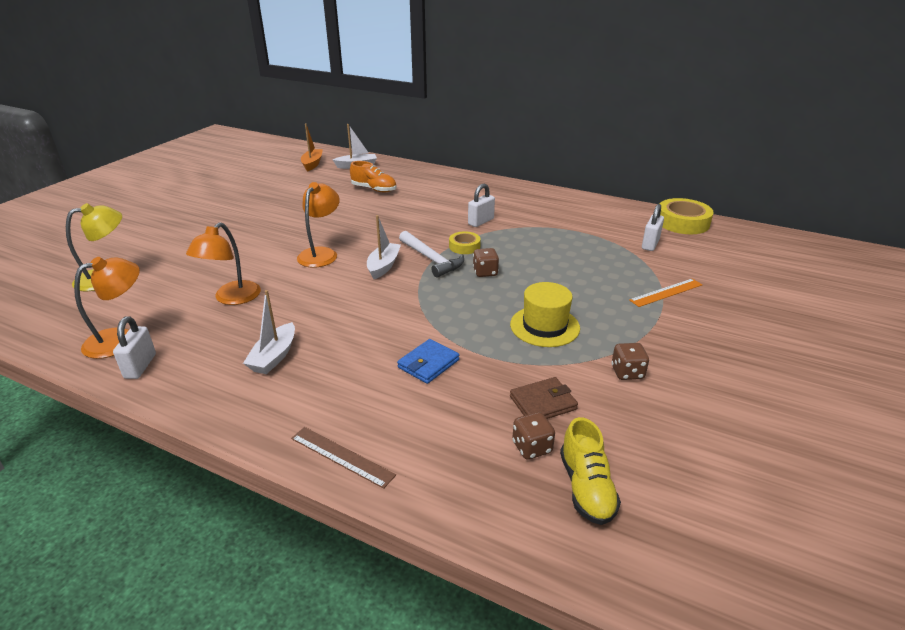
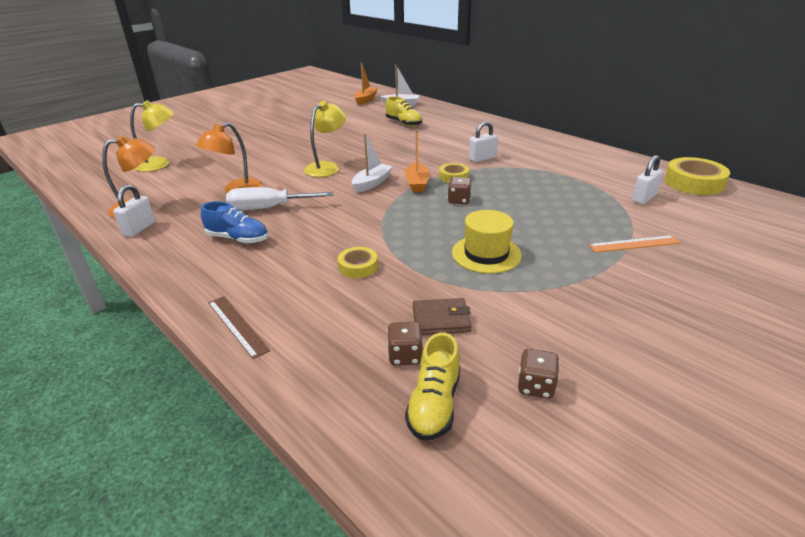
camera: 20 degrees right, 0 degrees up
white boat [243,290,295,374] -> blue shoe [201,201,268,244]
orange lamp [297,182,340,268] -> yellow lamp [304,101,346,177]
orange shoe [350,161,397,192] -> yellow shoe [385,96,422,126]
blue wallet [397,339,459,384] -> yellow tape [338,247,378,278]
white hammer [399,231,464,278] -> orange boat [405,129,430,192]
brown dice [611,343,649,380] -> brown dice moved to [518,349,560,399]
none -> white screwdriver [226,187,333,210]

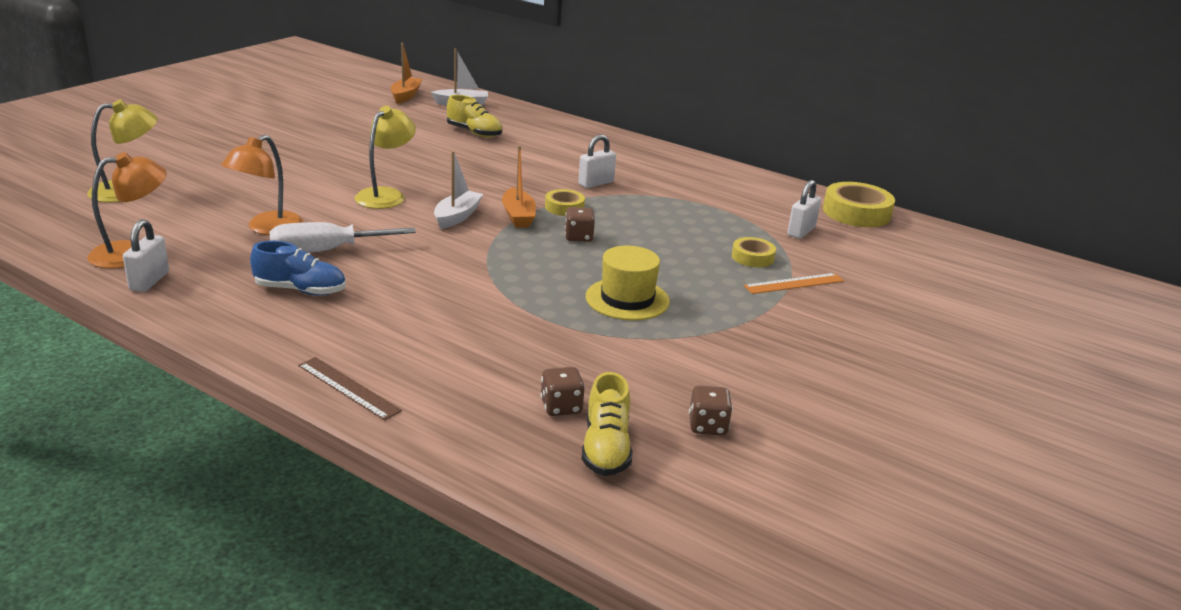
camera: 15 degrees left, 5 degrees down
yellow tape [338,247,378,278] -> yellow tape moved to [732,237,776,267]
brown wallet [413,298,472,335] -> none

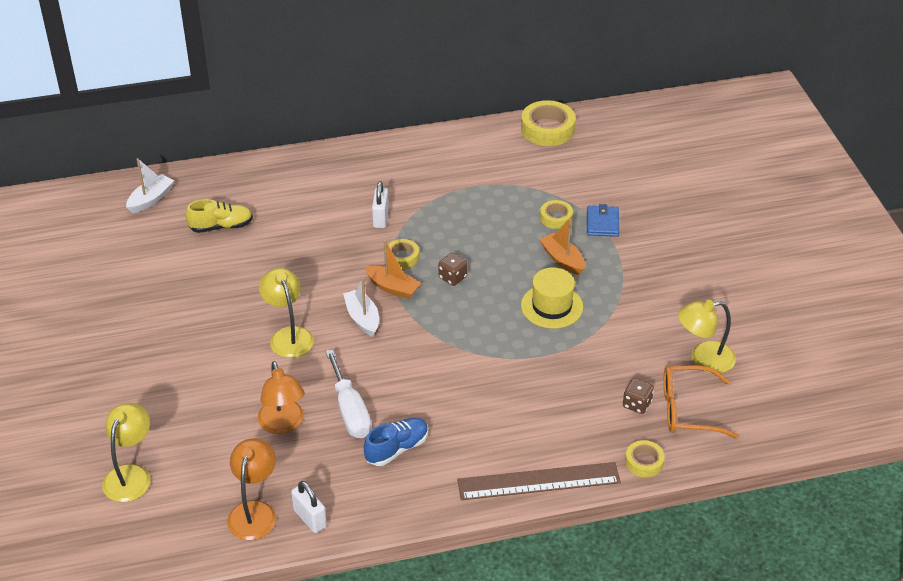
camera: 45 degrees left, 15 degrees up
white screwdriver [269,222,416,253] -> white screwdriver turned 45 degrees counterclockwise [325,349,371,438]
brown ruler [298,357,402,420] -> brown ruler [457,462,621,500], size x1.73
orange boat [391,43,422,104] -> orange boat moved to [539,218,585,275]
yellow shoe [582,372,633,476] -> orange glasses [663,366,739,439]
brown dice [689,385,733,436] -> yellow lamp [678,300,736,373]
orange ruler [744,273,844,294] -> blue wallet [587,204,619,237]
white padlock [787,180,821,239] -> none
none -> yellow tape [625,440,665,477]

